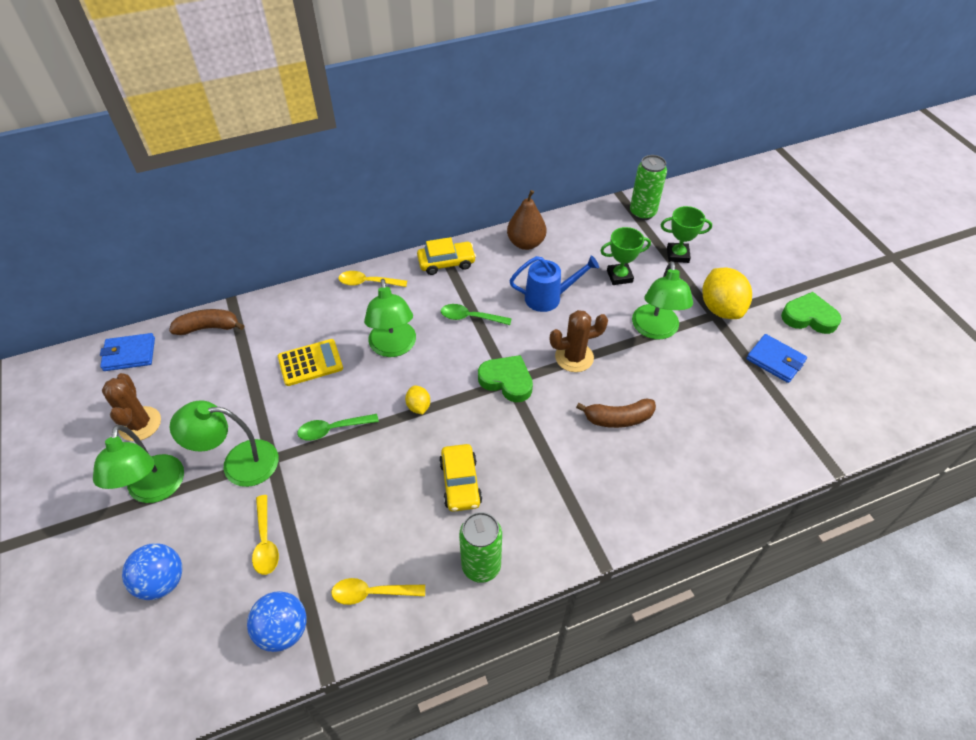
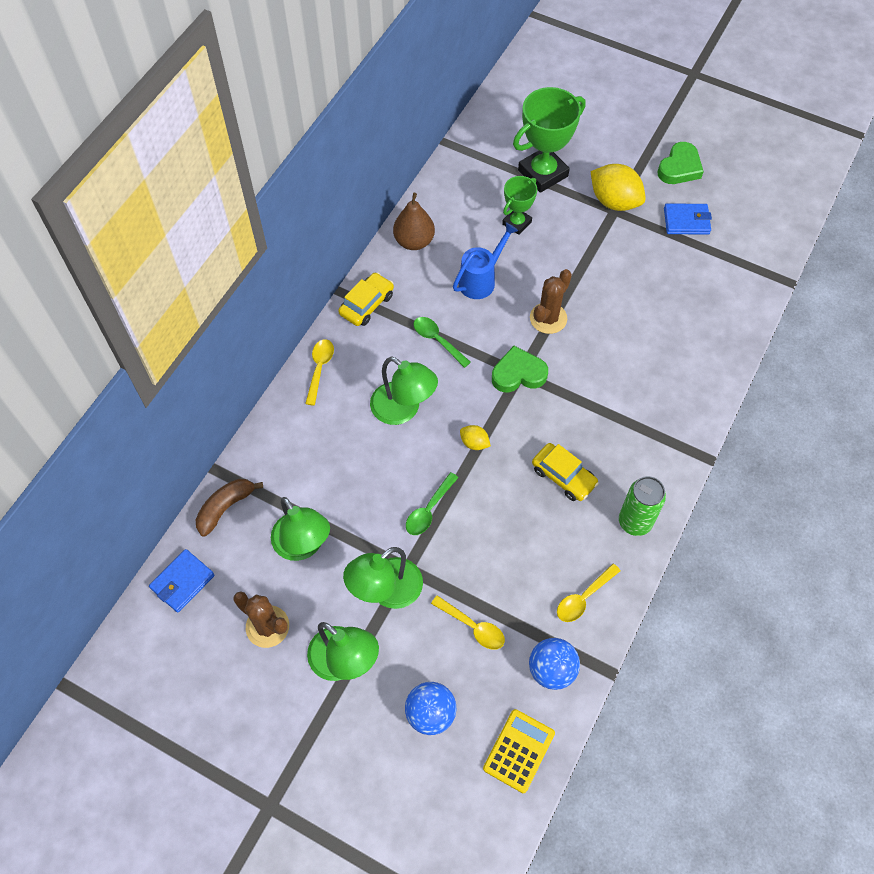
camera: 40 degrees left, 10 degrees up
yellow calculator [278,339,343,386] -> yellow calculator moved to [483,709,555,793]
yellow spoon [339,271,407,287] -> yellow spoon turned 135 degrees clockwise [305,339,334,406]
green spoon [441,304,512,325] -> green spoon turned 75 degrees clockwise [414,317,471,368]
brown banana [576,399,656,428] -> none
green can [630,155,667,220] -> none
green lamp [632,261,693,339] -> green lamp moved to [271,497,330,561]
green trophy [661,206,712,263] -> green trophy [513,87,586,193], size x1.75
green heart [781,292,842,334] -> green heart turned 150 degrees clockwise [657,142,704,184]

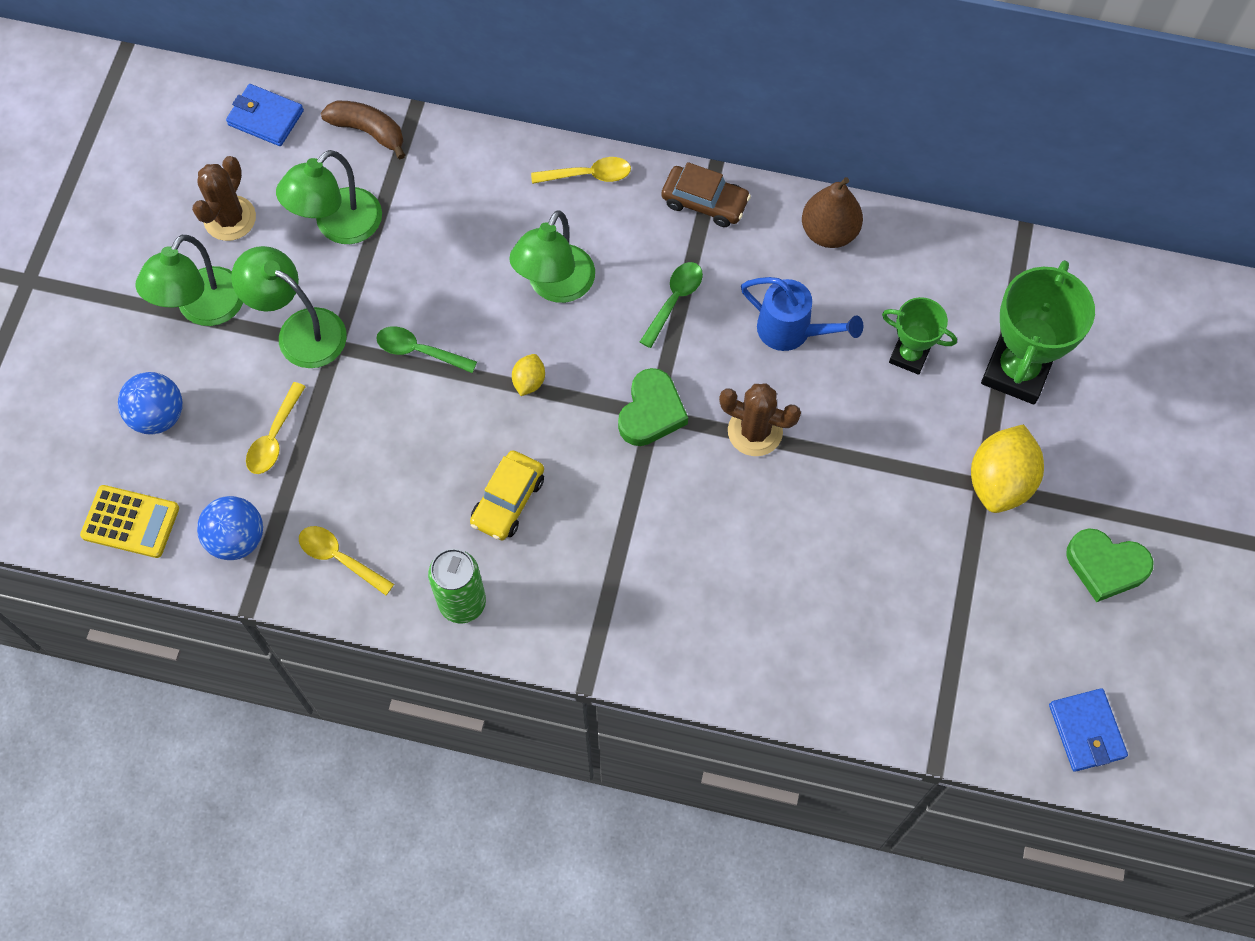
camera: 75 degrees right, 5 degrees up
yellow car [338,272,394,326] -> brown car [661,162,751,227]
green heart [492,346,548,393] -> green heart turned 45 degrees clockwise [618,368,688,446]
green trophy [513,87,586,193] -> green trophy turned 75 degrees clockwise [981,260,1095,404]
blue wallet [664,204,712,234] -> blue wallet moved to [1049,688,1128,772]

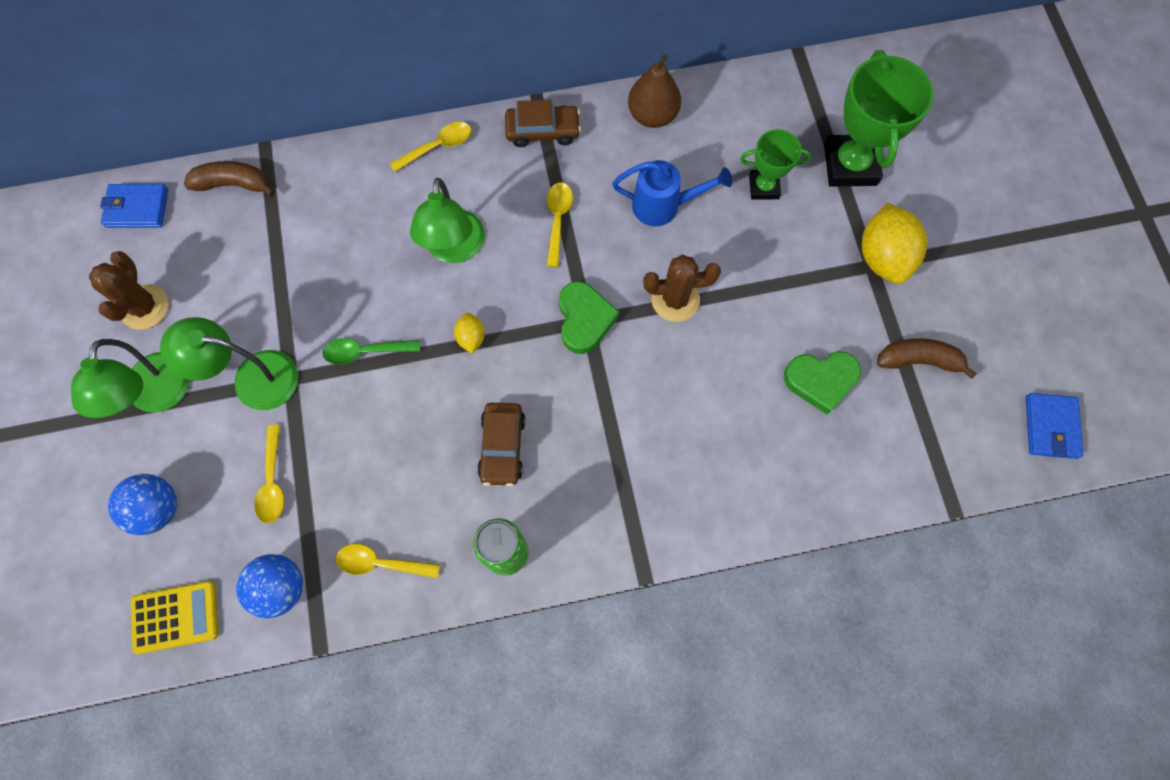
camera: 25 degrees left, 5 degrees up
green lamp [276,150,382,244] -> none
yellow car [470,450,544,541] -> brown car [477,403,526,486]
green spoon [640,262,703,348] -> yellow spoon [547,182,573,267]
blue wallet [1049,688,1128,772] -> blue wallet turned 45 degrees clockwise [1026,393,1083,459]
green heart [1066,528,1154,602] -> green heart moved to [784,351,861,415]
none -> brown banana [877,338,977,379]

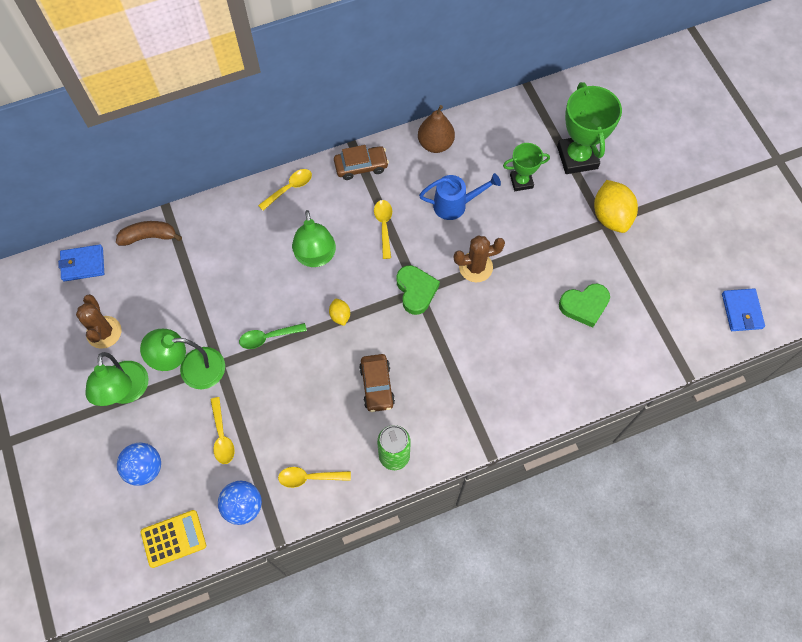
camera: 10 degrees left, 5 degrees down
brown banana [877,338,977,379] -> none

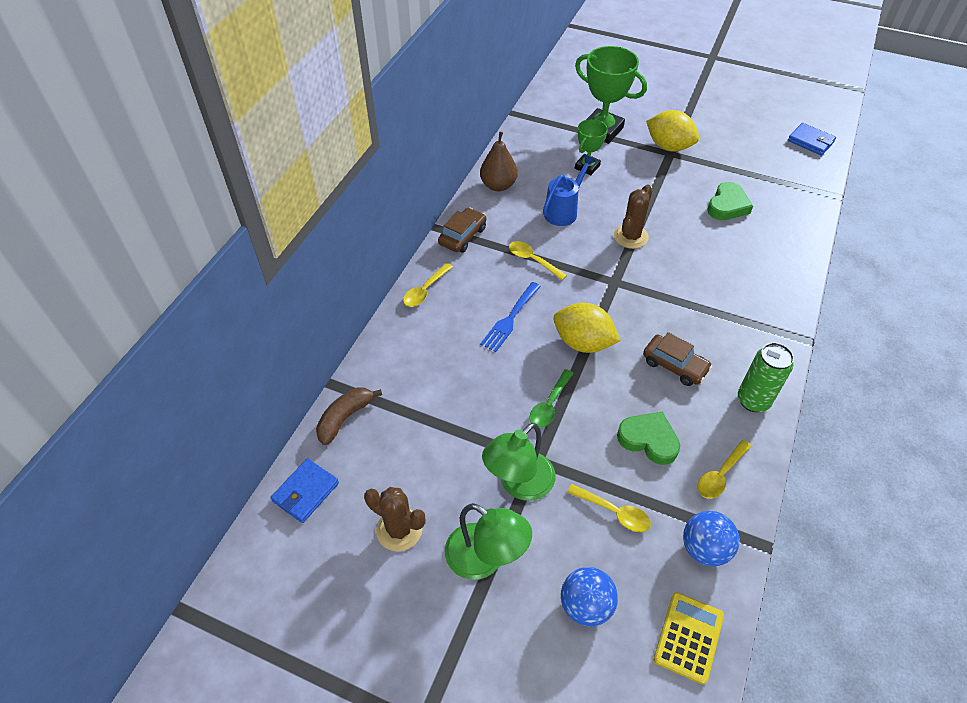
camera: 45 degrees left, 15 degrees down
yellow spoon [258,169,312,211] -> yellow spoon turned 150 degrees counterclockwise [403,263,453,307]
green lamp [292,210,336,267] -> blue fork [480,282,541,352]
yellow lemon [329,299,350,326] -> yellow lemon [554,303,621,353], size x2.05
green heart [396,265,440,315] -> green heart moved to [617,412,680,465]

